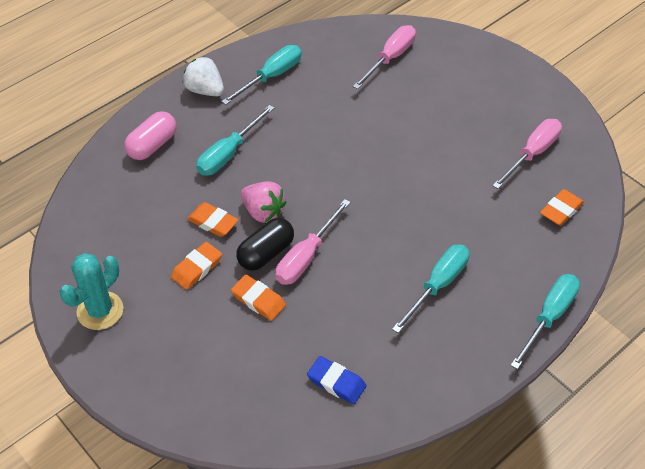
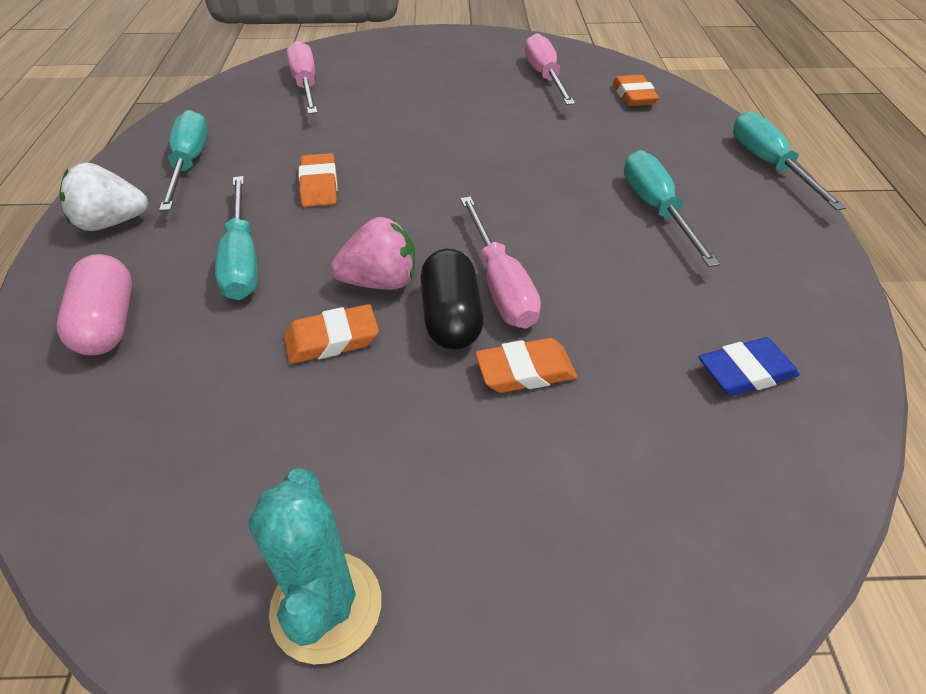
camera: 50 degrees left, 5 degrees down
orange eraser [171,242,222,290] -> orange eraser moved to [298,153,338,207]

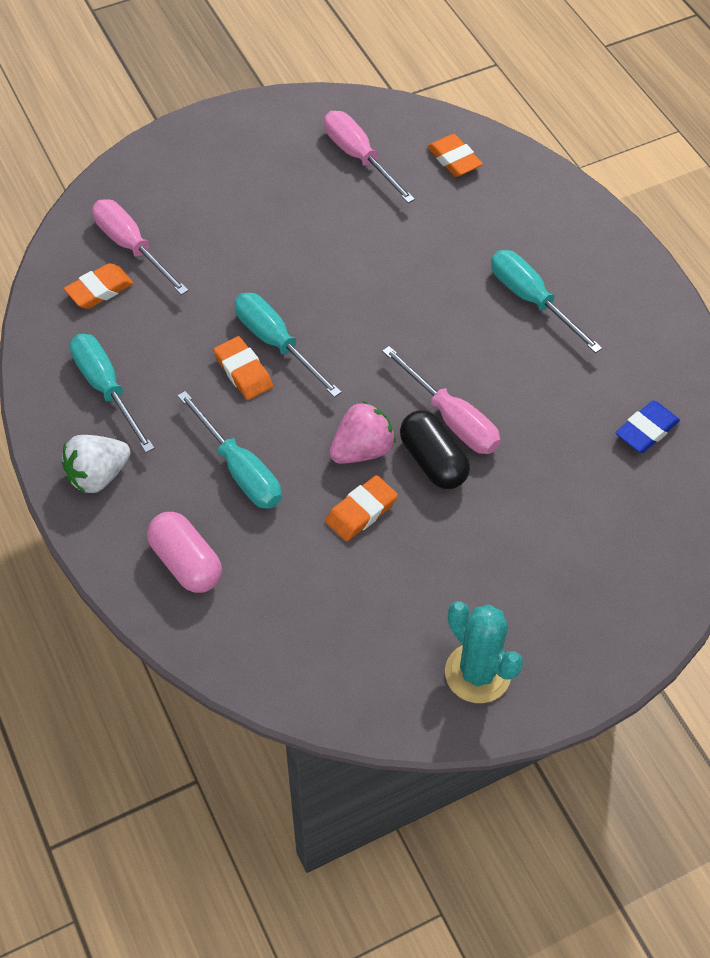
camera: 25 degrees left, 10 degrees up
orange eraser [475,338,577,393] -> orange eraser moved to [64,263,134,309]
turquoise screwdriver [733,111,846,211] -> turquoise screwdriver moved to [235,293,342,397]

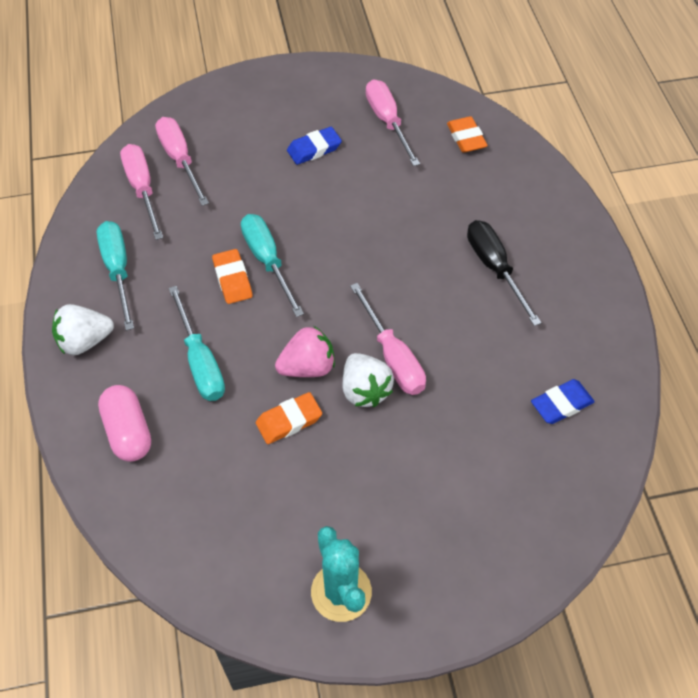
camera: 15 degrees right, 0 degrees up
orange eraser [64,263,134,309] -> pink screwdriver [120,144,163,240]
black capsule [400,410,470,489] -> white strawberry [343,353,394,407]
turquoise screwdriver [491,250,602,353] -> black screwdriver [467,220,542,326]
none -> blue eraser [287,127,342,165]

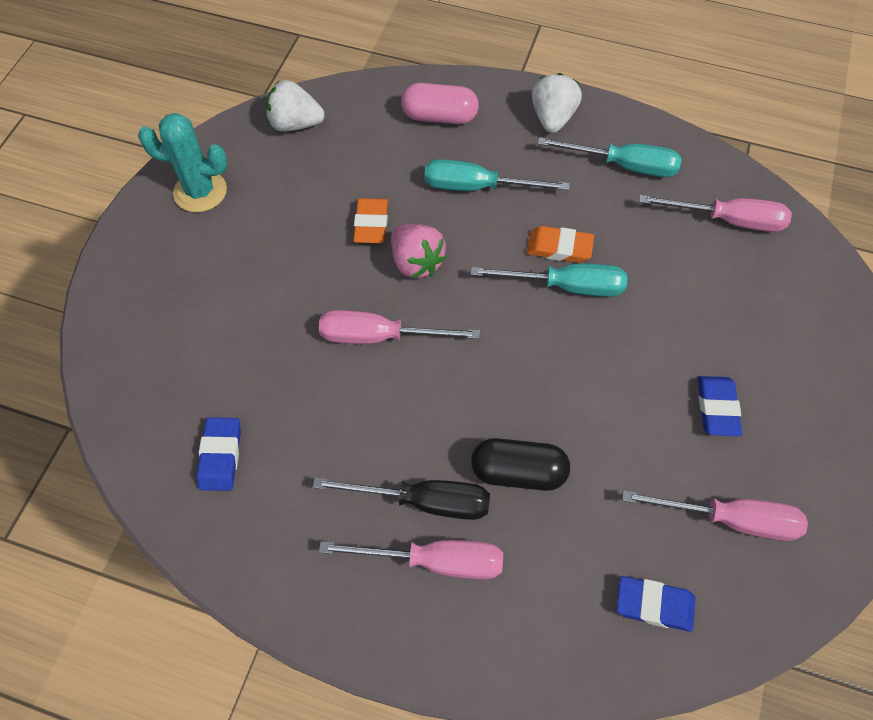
camera: 120 degrees right, 5 degrees up
pink screwdriver [155,117,209,206] -> pink screwdriver moved to [319,540,503,580]
pink strawberry [275,326,335,377] -> pink strawberry turned 45 degrees counterclockwise [391,224,447,278]
white strawberry [343,353,394,407] -> white strawberry moved to [266,80,325,132]
orange eraser [447,116,488,153] -> blue eraser [617,576,695,632]
none -> black capsule [471,438,570,491]

